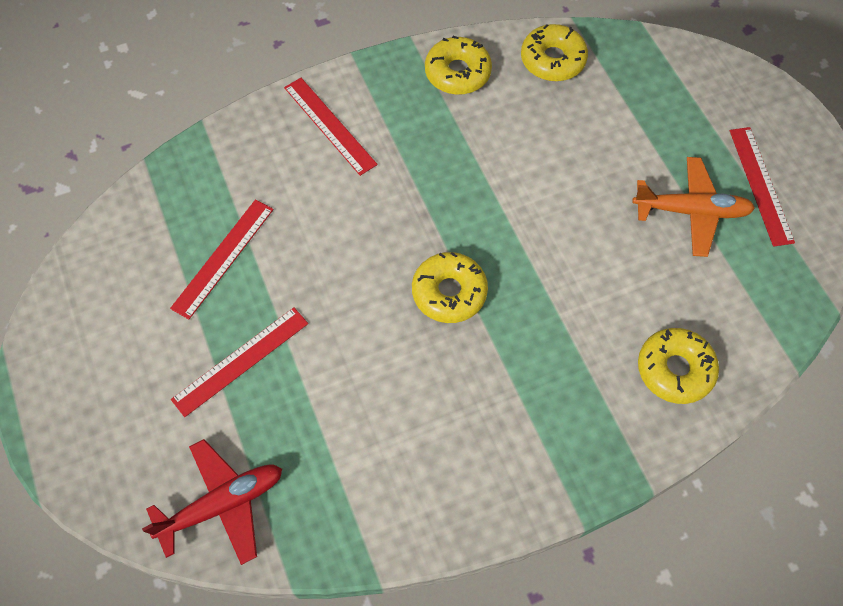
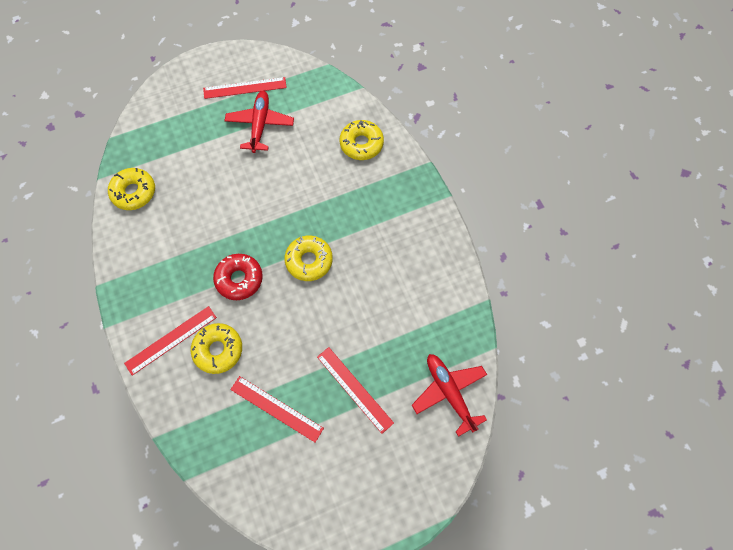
camera: 90 degrees left, 5 degrees up
yellow donut [425,35,492,95] -> yellow donut moved to [191,323,242,374]
orange plane [632,157,755,257] -> red plane [225,91,294,153]
none -> red donut [213,254,263,300]

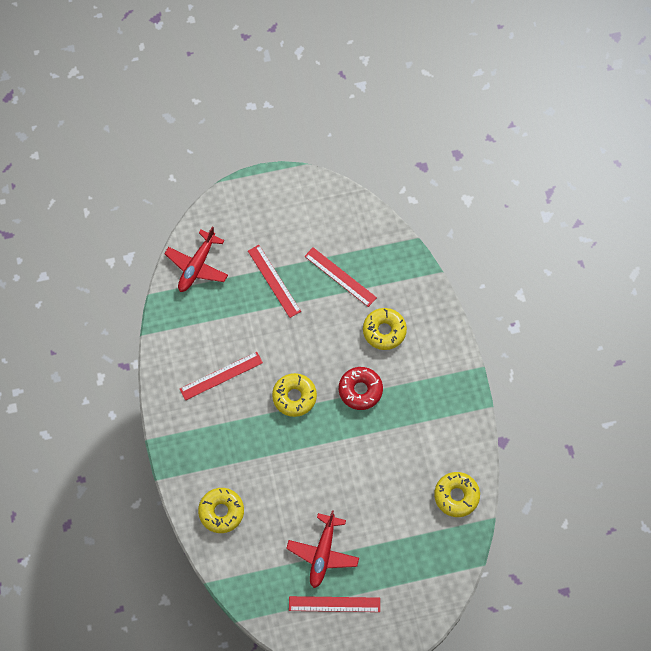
camera: 170 degrees left, 0 degrees up
red ruler [124,306,217,376] -> red ruler moved to [180,352,263,401]
red plane [412,354,487,437] -> red plane turned 45 degrees clockwise [164,227,228,292]

